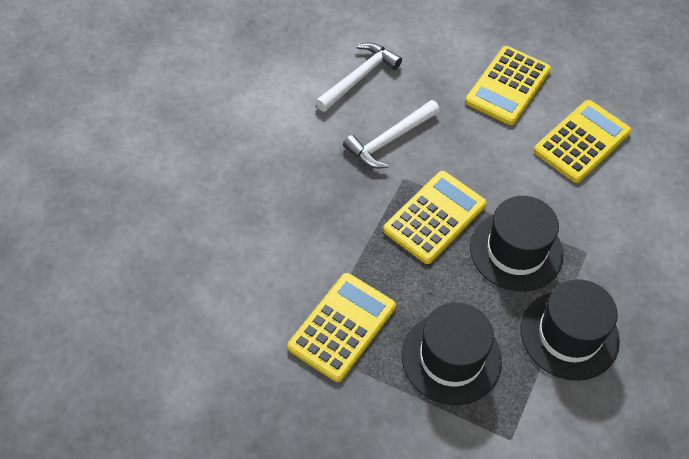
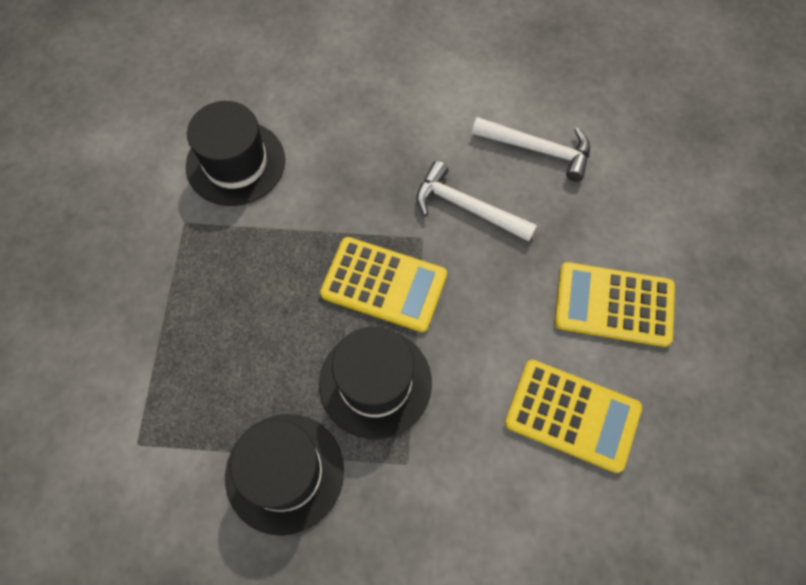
camera: 70 degrees right, 10 degrees up
yellow calculator [287,273,396,382] -> none
black hat [402,302,502,405] -> black hat moved to [186,101,285,206]

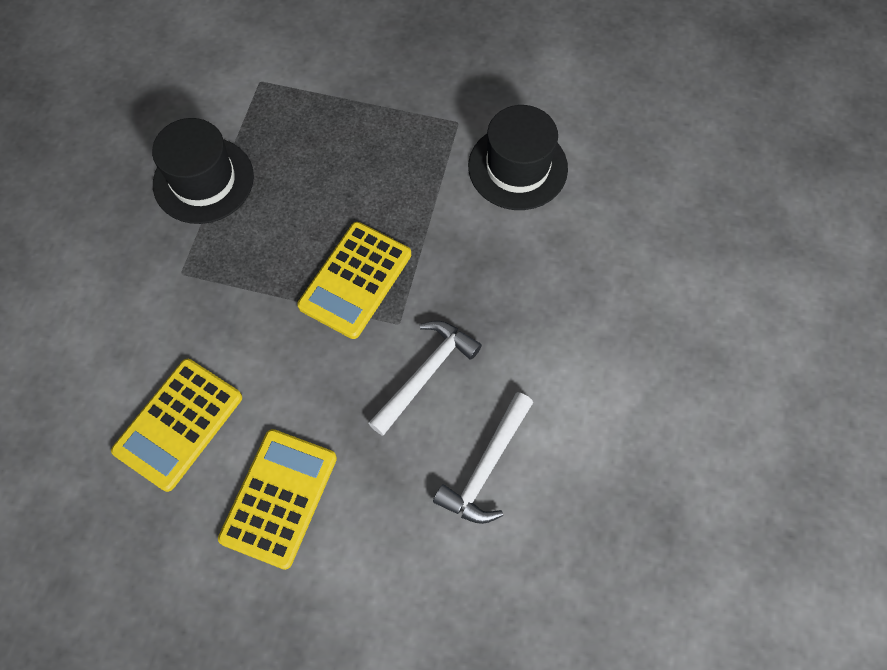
camera: 100 degrees right, 0 degrees up
black hat [319,326,432,439] -> none

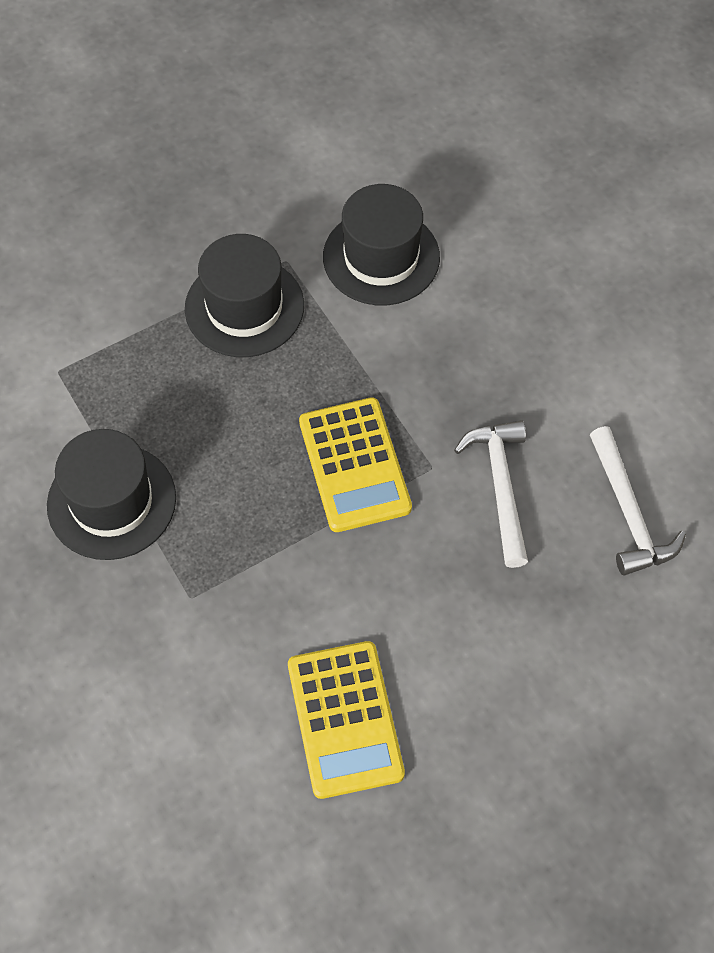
camera: 45 degrees left, 5 degrees down
yellow calculator [218,429,337,570] -> none
none -> black hat [185,234,304,357]

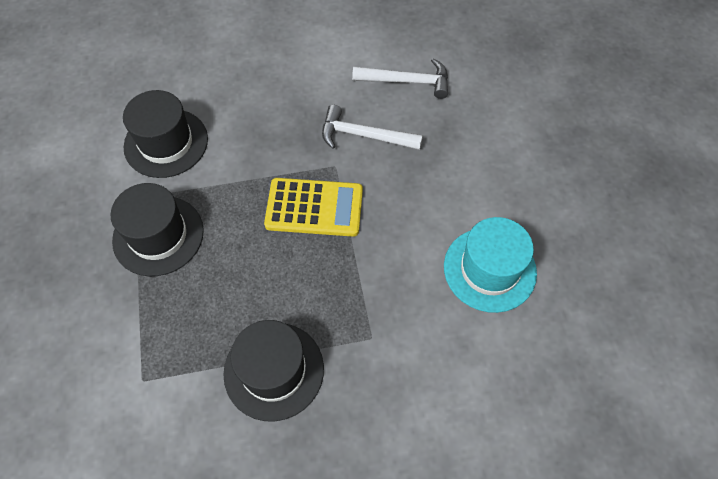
camera: 70 degrees left, 0 degrees up
yellow calculator [288,641,405,799] -> turquoise hat [444,217,537,313]

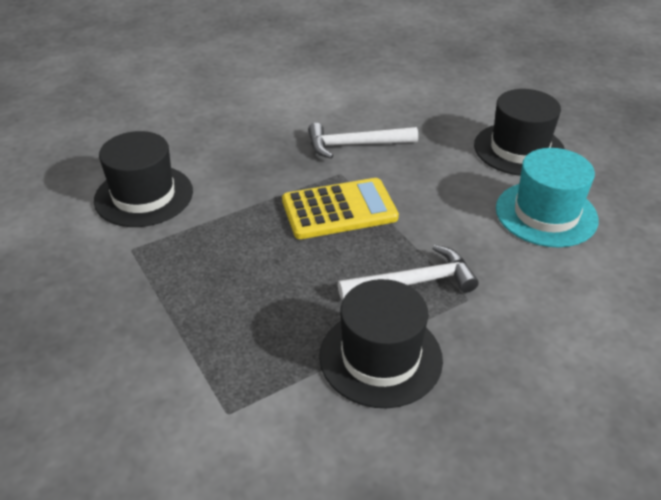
camera: 20 degrees left, 20 degrees down
black hat [111,183,204,276] -> black hat moved to [474,89,565,176]
white hammer [352,58,448,99] -> white hammer moved to [338,245,479,300]

